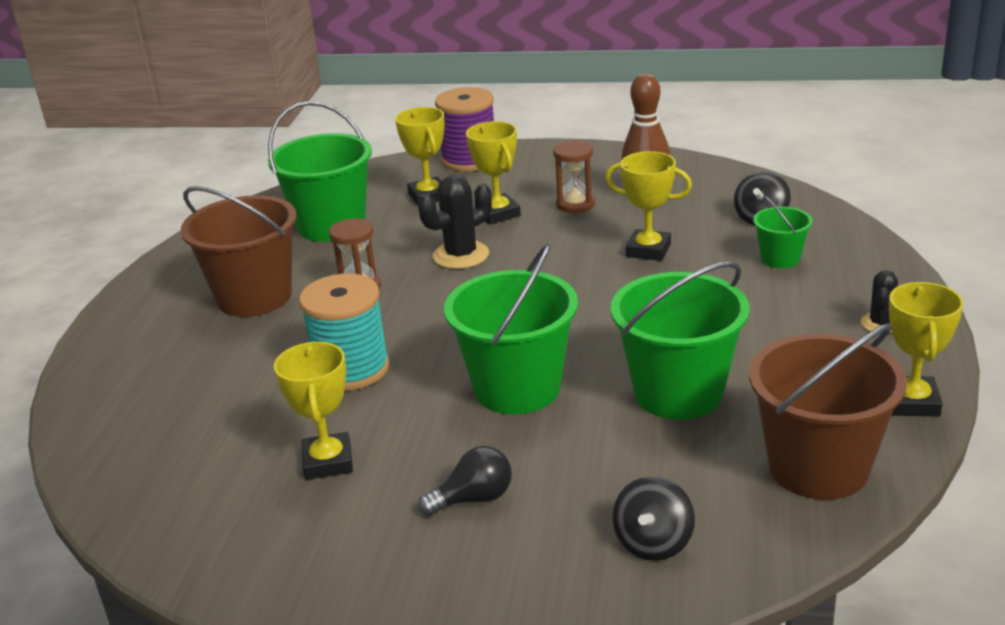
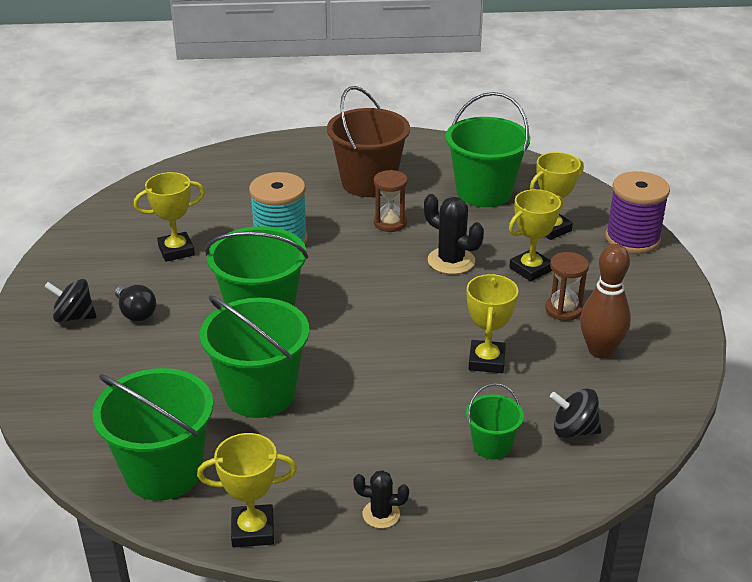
camera: 75 degrees right, 5 degrees up
black spinning top [612,476,695,561] -> black spinning top moved to [44,279,96,322]
brown bucket [749,323,907,500] -> green bucket [93,368,213,501]

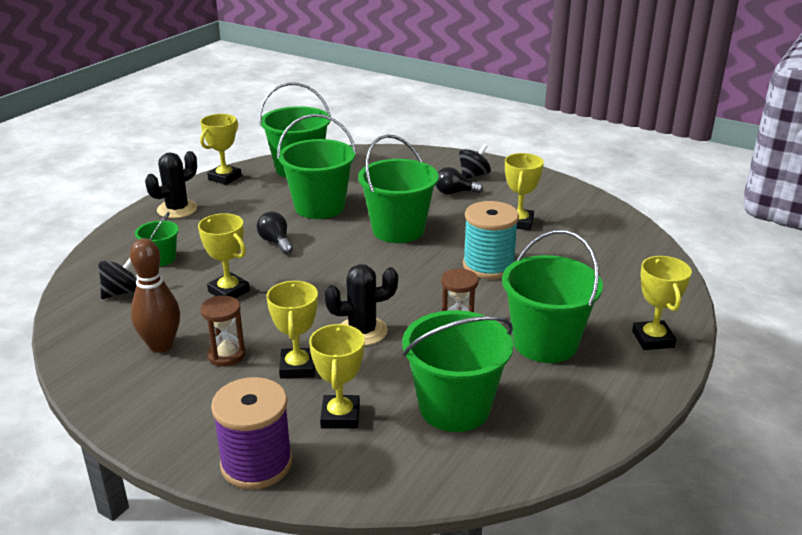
camera: 125 degrees right, 5 degrees down
brown bucket [327,86,410,197] -> green bucket [502,230,603,363]
black cactus [353,470,409,528] -> black cactus [145,151,197,218], size x1.67
none -> black light bulb [257,212,293,254]
none -> yellow trophy [632,256,692,350]

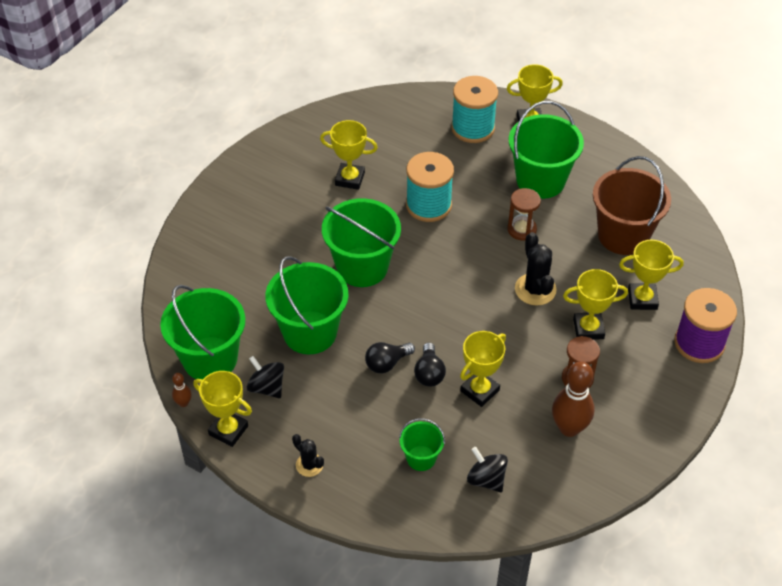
camera: 90 degrees left, 20 degrees up
black cactus [145,151,197,218] -> black cactus [292,434,324,477], size x0.60
green bucket [402,310,513,432] -> brown bucket [593,156,671,255]
black light bulb [436,167,483,195] -> black light bulb moved to [414,343,446,387]
black spinning top [459,144,491,179] -> black spinning top moved to [247,356,284,398]
none -> brown bowling pin [172,373,192,407]
none -> turquoise spool [451,76,498,143]

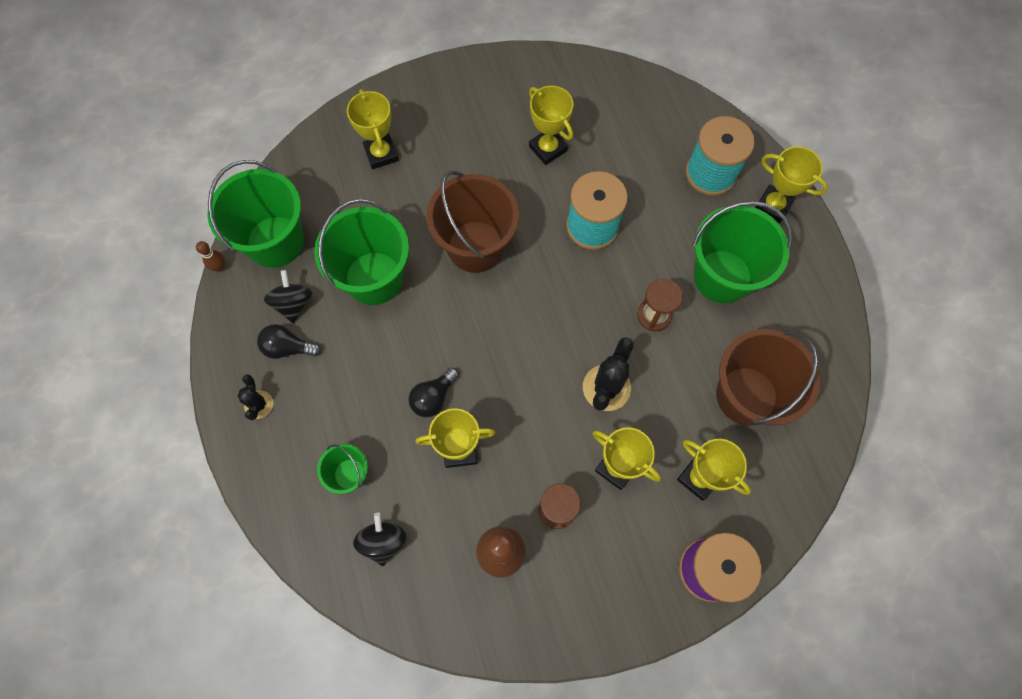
camera: 40 degrees right, 20 degrees up
yellow trophy [194,371,252,447] -> yellow trophy moved to [347,89,399,169]
green bucket [322,198,401,287] -> brown bucket [426,171,519,273]
black light bulb [365,342,415,373] -> black light bulb moved to [257,324,321,359]

